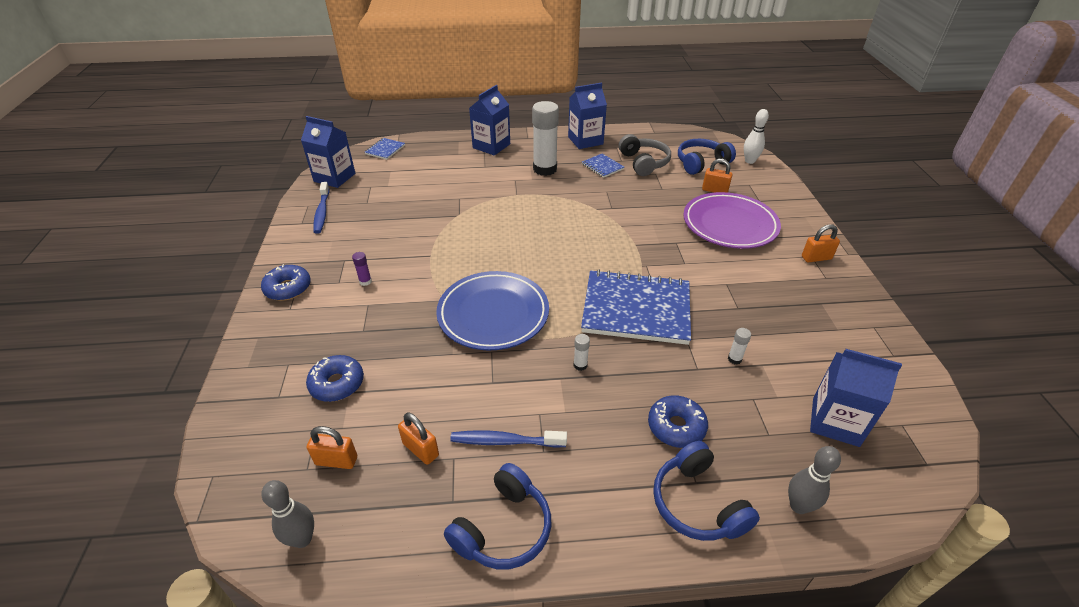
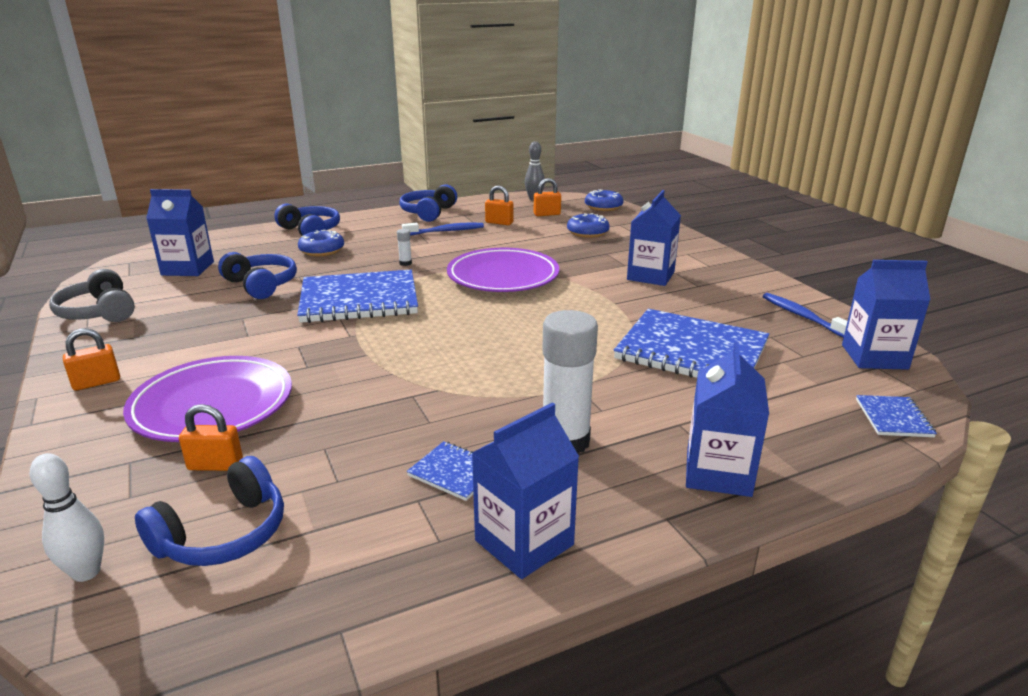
camera: 160 degrees right, 15 degrees down
blue donut [261,264,311,301] -> blue donut moved to [585,189,624,211]
purple glue stick [352,252,372,286] -> blue carton [627,190,681,286]
blue plate [436,271,549,351] -> purple plate [447,248,559,292]
grey headphones [619,134,671,176] -> grey headphones moved to [49,269,135,322]
white glue stick [728,328,751,365] -> blue headphones [218,252,297,299]
grey bowling pin [788,446,841,514] -> none
none -> blue notebook [614,309,769,378]

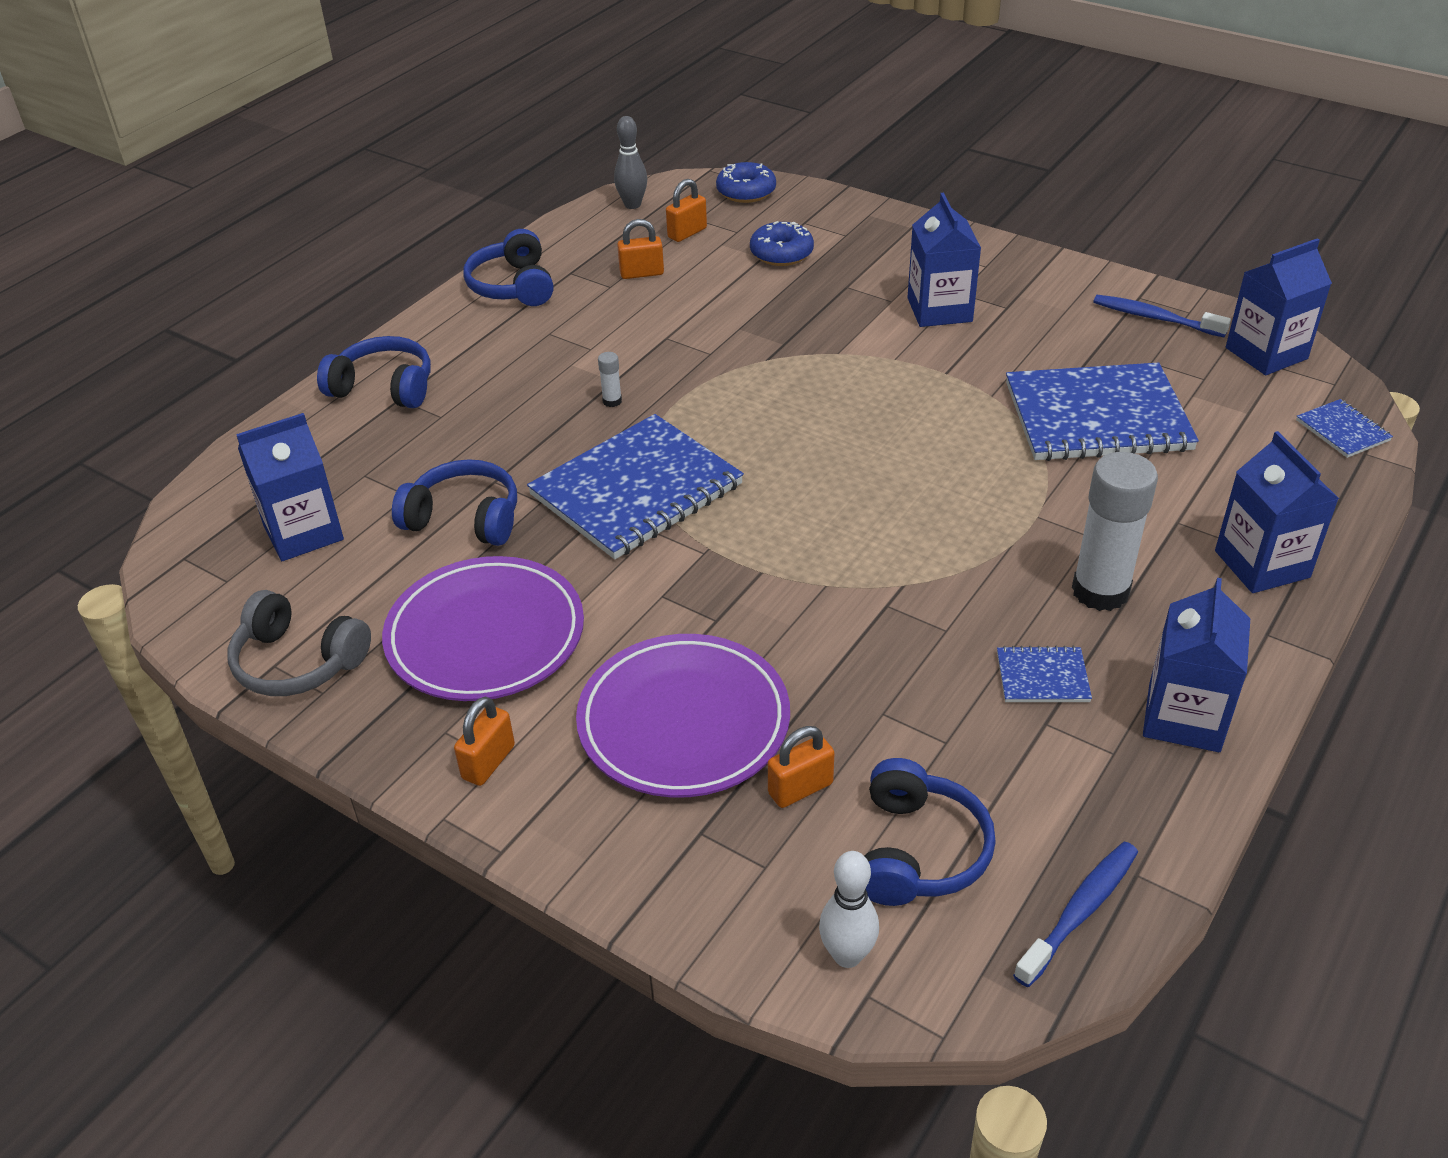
camera: 30 degrees left, 15 degrees up
blue donut [298,230,344,256] -> none
blue toothbrush [402,223,484,236] -> blue toothbrush moved to [1013,841,1138,987]
purple plate [447,248,559,292] -> purple plate moved to [382,556,584,701]

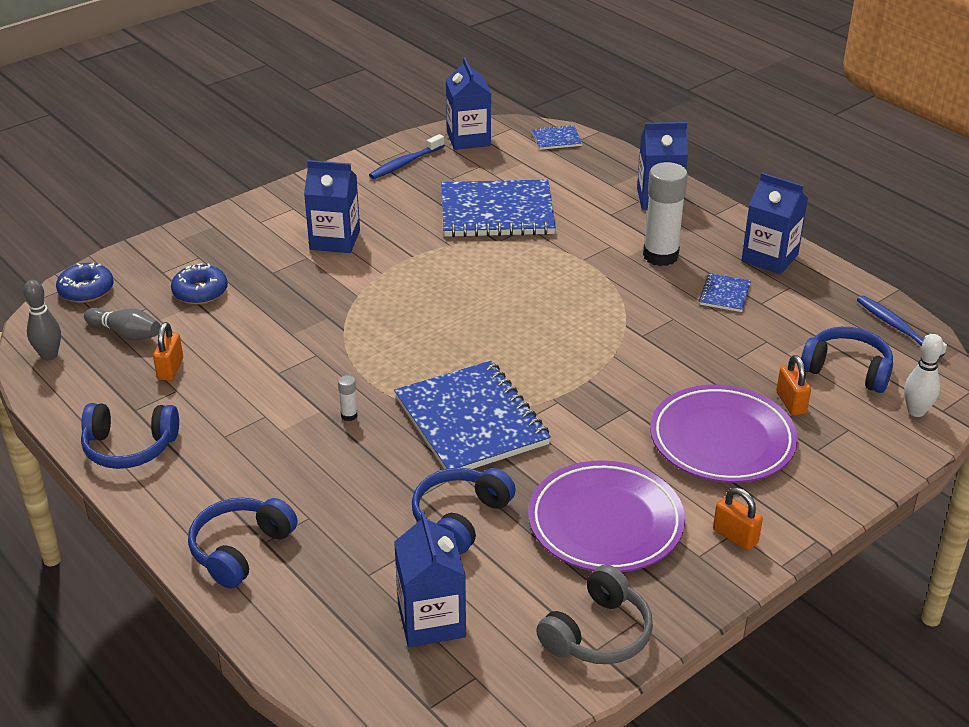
camera: 75 degrees left, 5 degrees down
orange padlock [666,179,707,242] -> grey bowling pin [84,308,160,340]
blue notebook [1006,362,1199,461] -> blue notebook turned 75 degrees clockwise [441,179,556,237]

